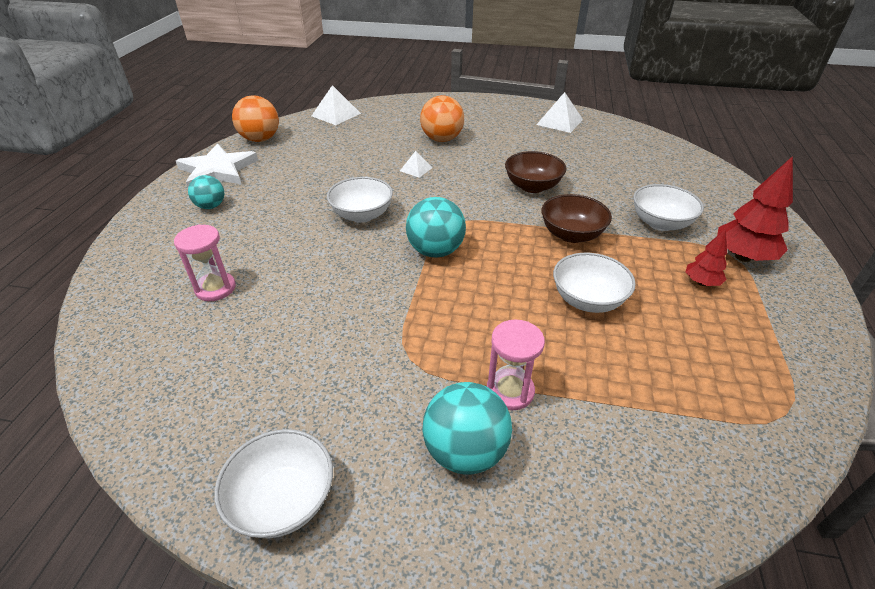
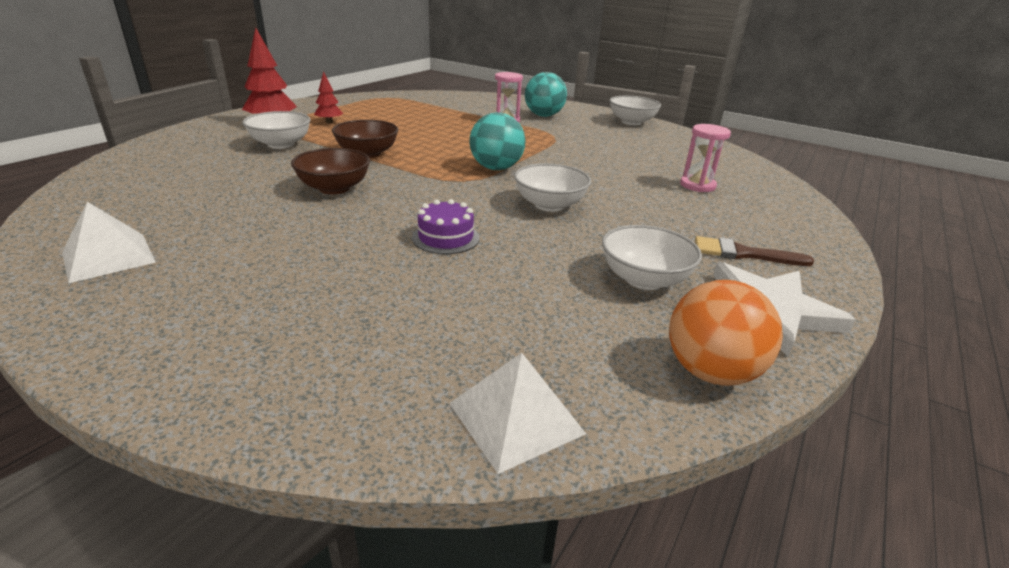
camera: 160 degrees left, 10 degrees down
turquoise ball [188,175,224,209] -> brown brush [695,236,814,266]
white pyramid [400,151,433,178] -> purple cake [412,199,480,254]
orange ball [420,95,464,142] -> none
white bowl [553,253,636,313] -> white bowl moved to [602,225,702,290]

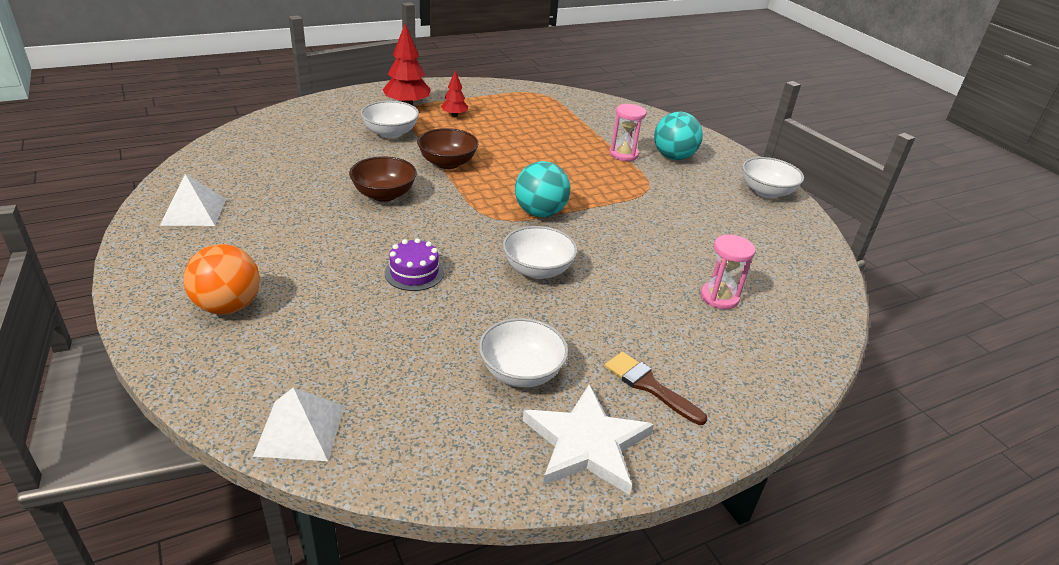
camera: 30 degrees right, 5 degrees up
orange ball [669,280,783,386] -> orange ball moved to [184,244,260,315]

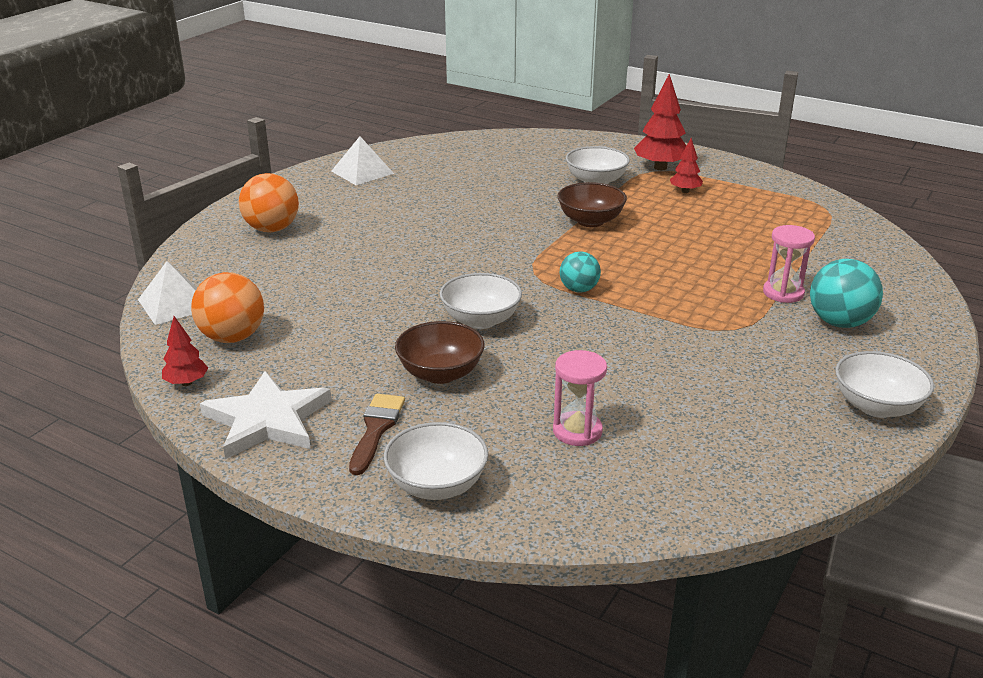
camera: 60 degrees right, 5 degrees down
brown bowl [349,156,417,202] -> brown bowl moved to [395,321,485,384]
purple cake [385,238,444,291] -> none
white bowl [479,318,568,387] -> white bowl moved to [384,422,488,500]
turquoise ball [515,161,570,217] -> turquoise ball [560,251,601,293], size x0.63
none -> red tree [162,316,208,386]
none -> orange ball [191,272,264,343]

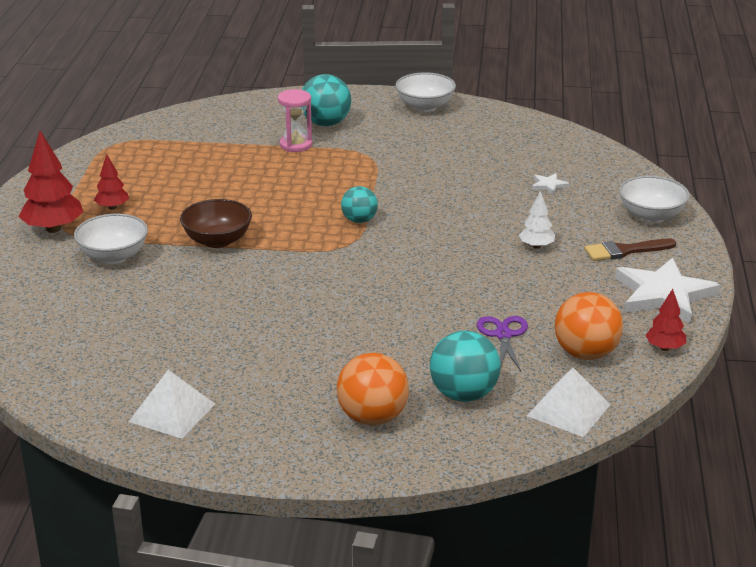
camera: 115 degrees left, 0 degrees up
brown bowl [395,321,485,384] -> white tree [519,191,555,249]
white bowl [440,273,522,329] -> none
pink hourglass [553,350,607,446] -> white star [532,173,570,195]
none -> turquoise ball [430,331,501,402]
none -> purple scissors [477,316,528,371]

